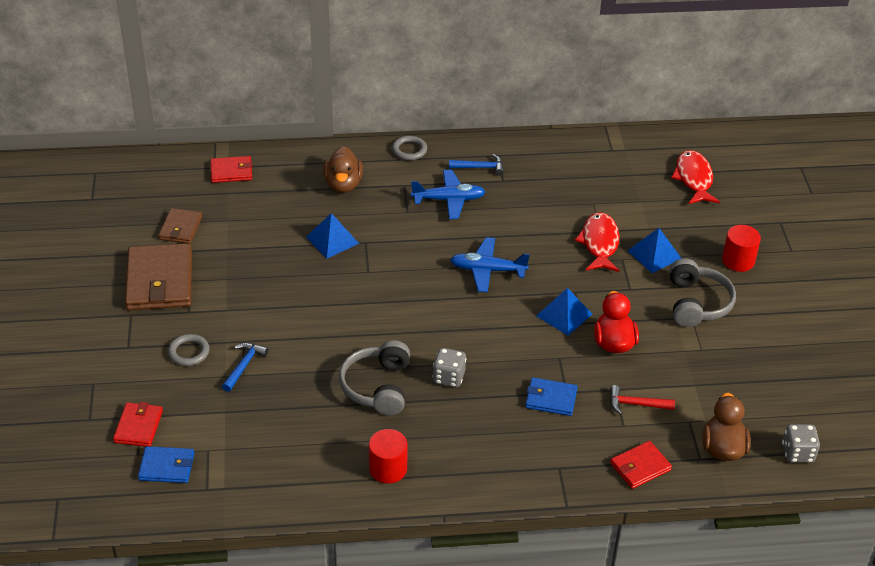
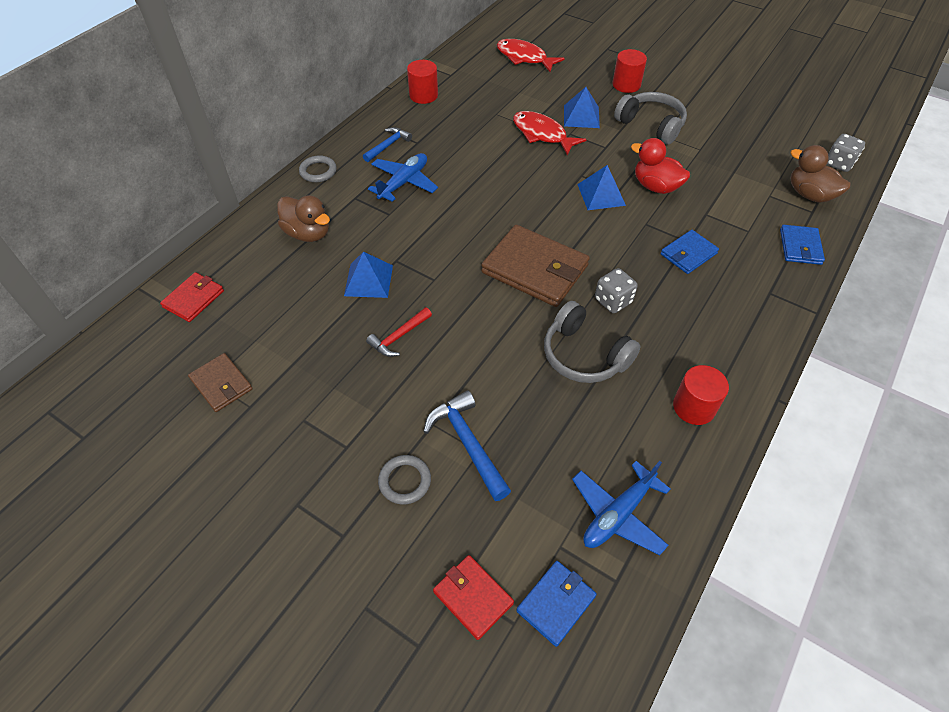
camera: 50 degrees left, 10 degrees up
brown wallet [125,243,192,310] -> brown wallet moved to [481,225,590,307]
blue hammer [222,343,268,392] -> blue hammer [423,391,511,501], size x1.52
blue plane [450,237,530,292] -> blue plane moved to [572,461,671,556]
red hammer [610,385,675,414] -> red hammer moved to [366,307,432,357]
red wallet [610,441,672,489] -> blue wallet [780,225,825,265]
none -> red cylinder [407,60,438,104]

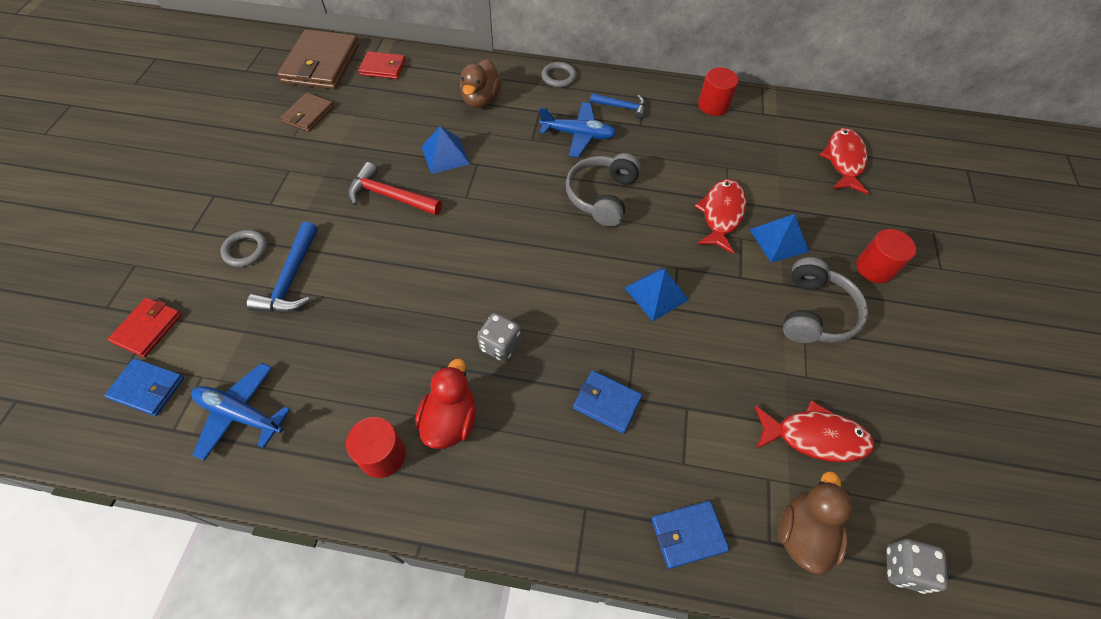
camera: 65 degrees right, 5 degrees up
red hammer [366,307,432,357] -> red hammer [348,162,442,215], size x1.52
blue hammer [423,391,511,501] -> blue hammer turned 150 degrees clockwise [247,222,318,312]
brown wallet [481,225,590,307] -> brown wallet moved to [277,29,359,89]
grey headphones [544,301,641,383] -> grey headphones moved to [566,153,641,227]
red duck [631,138,690,194] -> red duck moved to [415,358,476,449]
none -> red fish [755,401,874,462]

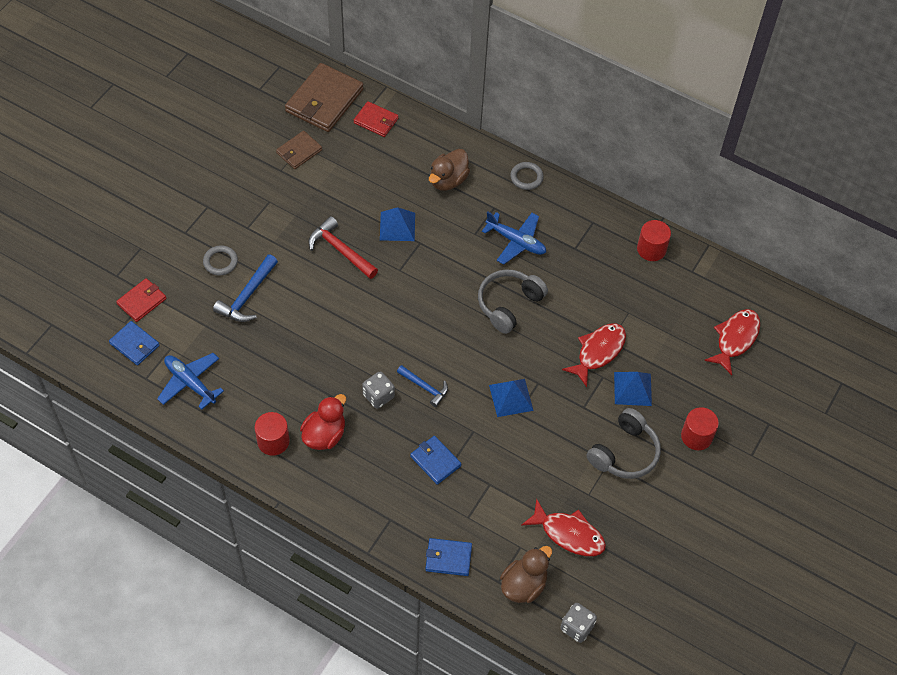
camera: 20 degrees right, 0 degrees up
blue hammer [590,93,646,119] -> blue hammer moved to [397,365,448,407]

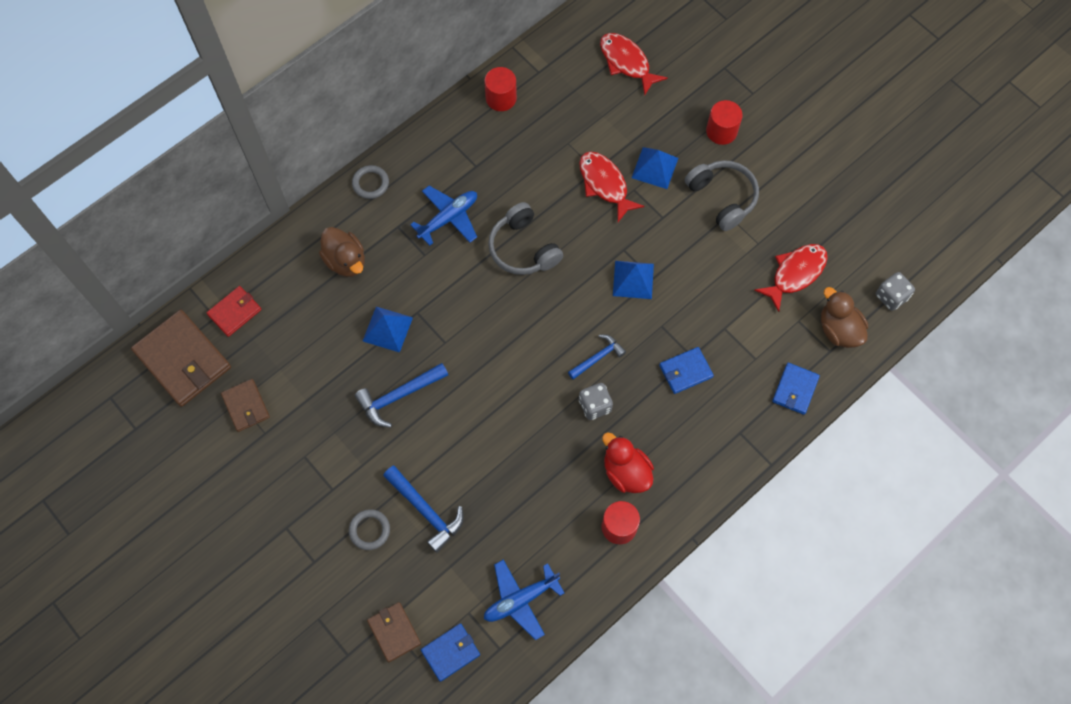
camera: 70 degrees left, 10 degrees up
red wallet [116,278,166,322] -> brown wallet [367,602,421,662]
red hammer [308,216,378,279] -> blue hammer [355,363,448,428]

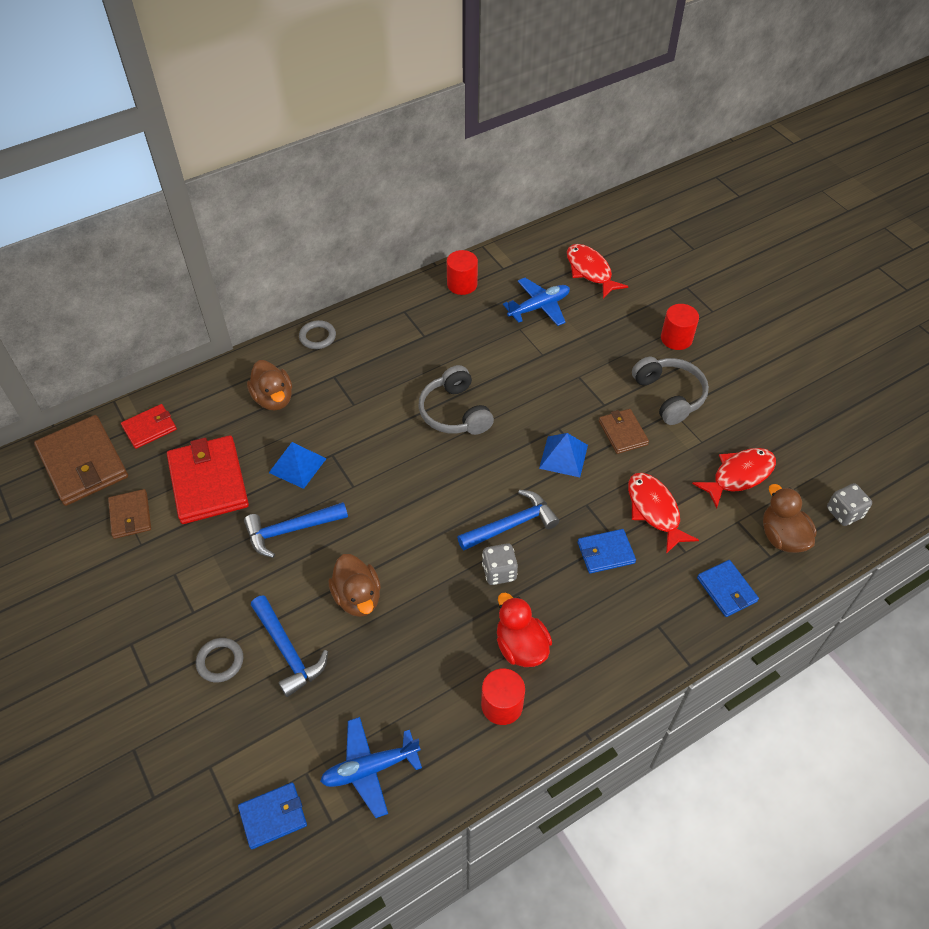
camera: 10 degrees right, 15 degrees down
brown wallet [367,602,421,662] -> brown wallet moved to [599,409,649,454]
blue plane [410,186,477,246] -> blue plane moved to [503,278,570,326]
blue hammer [568,335,626,379] -> blue hammer [457,490,559,551], size x1.52
red fish [579,152,644,222] -> red fish moved to [628,473,699,554]
blue pyramid [632,147,678,189] -> none
blue wallet [772,363,820,415] -> blue wallet turned 60 degrees counterclockwise [697,560,759,617]
none -> red wallet [167,435,249,524]
none -> brown duck [328,554,381,617]

